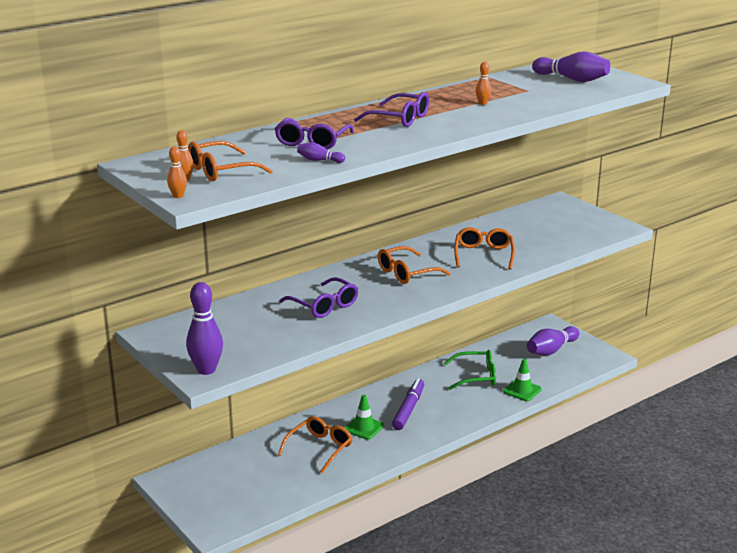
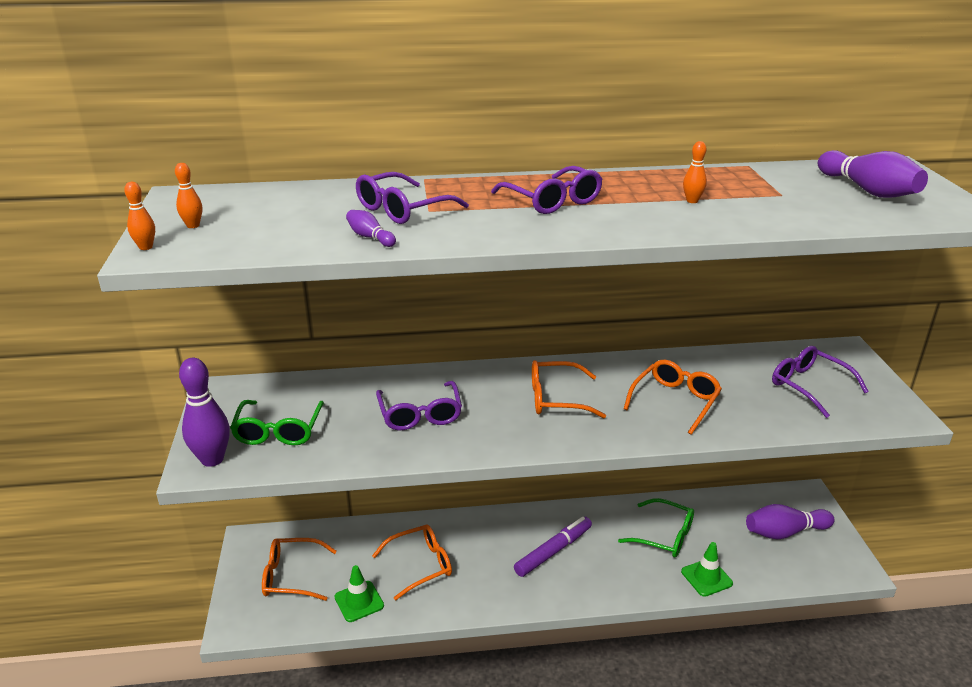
camera: 30 degrees right, 5 degrees up
orange glasses [188,141,273,181] -> orange glasses moved to [262,538,337,601]
green traffic cone [344,395,384,440] -> green traffic cone moved to [335,565,384,622]
none -> green glasses [230,400,324,445]
none -> purple glasses [772,346,869,418]

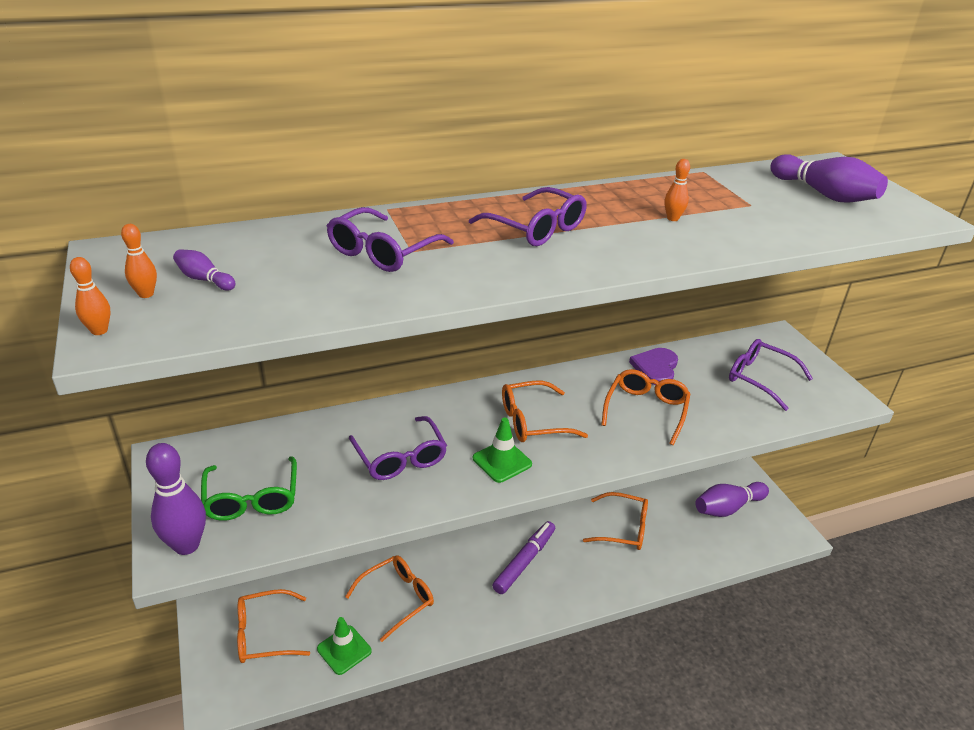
camera: 15 degrees left, 5 degrees up
purple bowling pin [346,210,396,247] -> purple bowling pin moved to [173,249,235,291]
green glasses [618,498,694,557] -> orange glasses [583,492,648,550]
green traffic cone [681,542,733,597] -> green traffic cone moved to [473,418,532,483]
none -> purple heart [629,348,678,385]

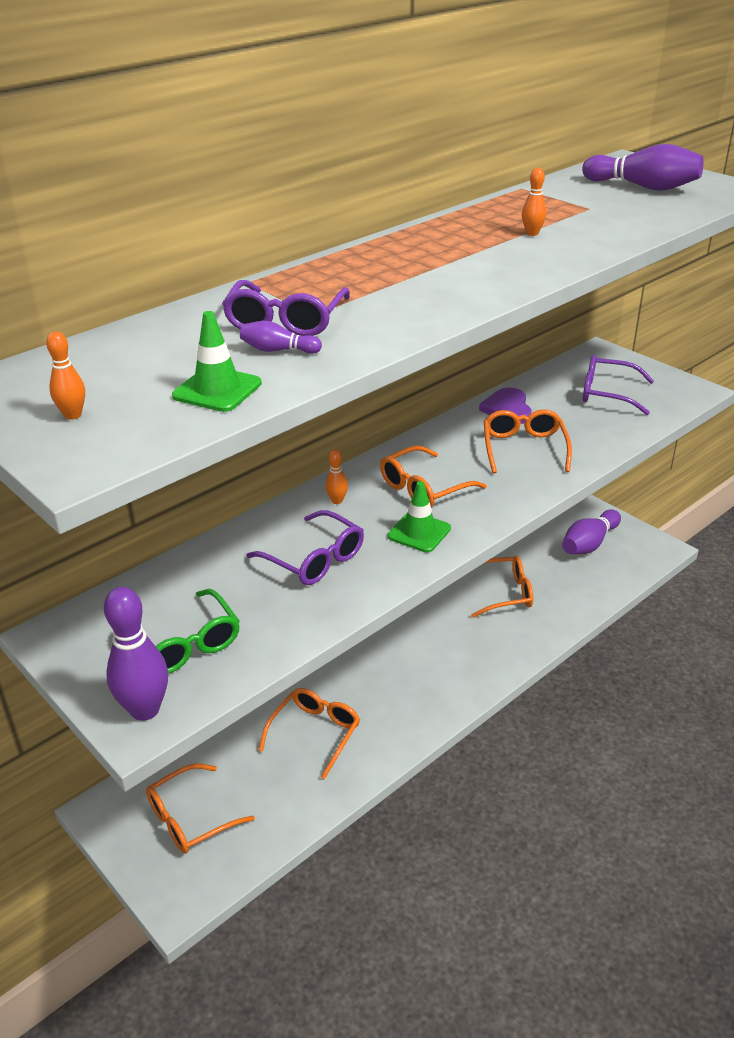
camera: 20 degrees left, 0 degrees up
orange bowling pin [70,257,111,335] -> orange bowling pin moved to [325,449,348,504]
purple bowling pin [173,249,235,291] -> purple bowling pin moved to [240,321,322,354]
green traffic cone [317,617,372,675] -> green traffic cone moved to [172,311,262,412]
purple glasses [469,187,587,246] -> none
purple marker [492,521,555,594] -> none

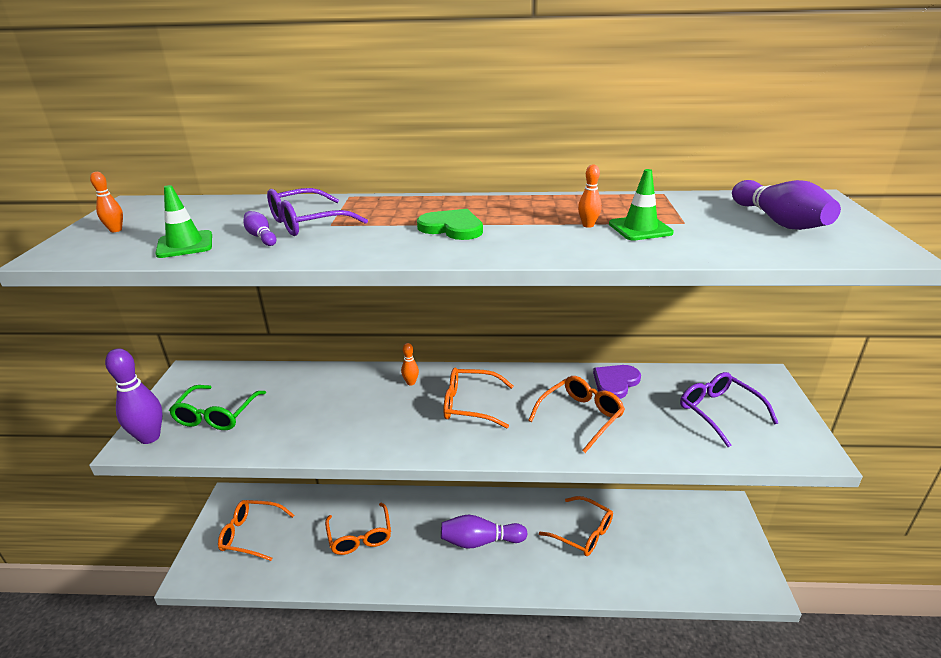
camera: 45 degrees right, 5 degrees down
purple glasses [247,510,364,585] -> none
orange glasses [258,688,360,779] -> orange glasses turned 90 degrees clockwise [325,503,391,555]
green traffic cone [388,481,451,552] -> green traffic cone moved to [609,169,674,241]
purple bowling pin [562,509,621,554] -> purple bowling pin moved to [441,514,528,549]
none -> green heart [417,209,483,240]

